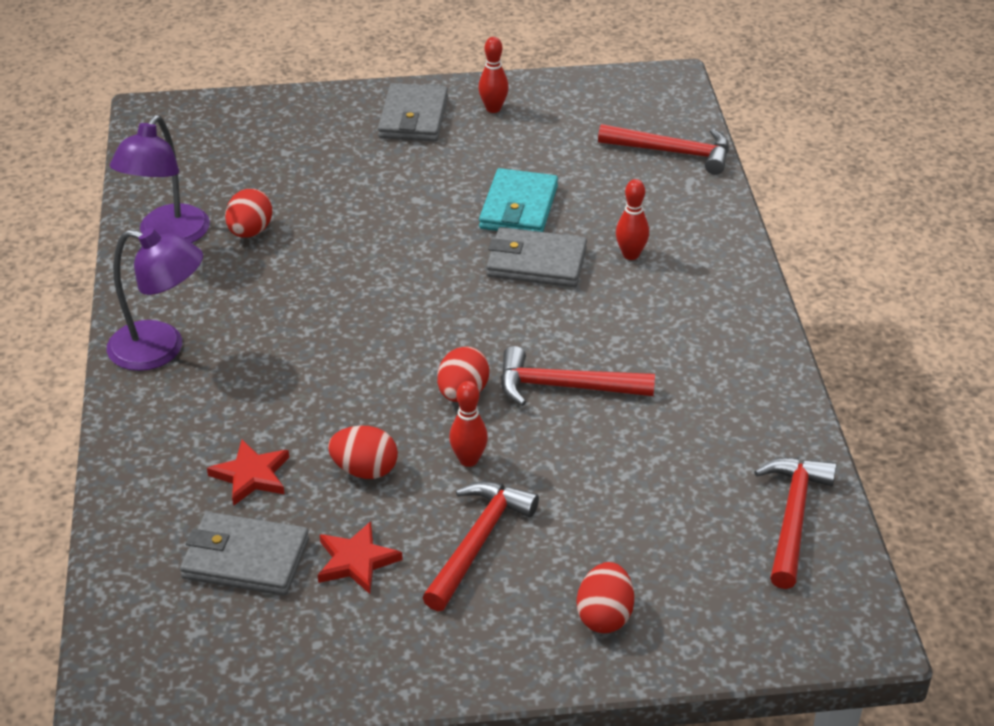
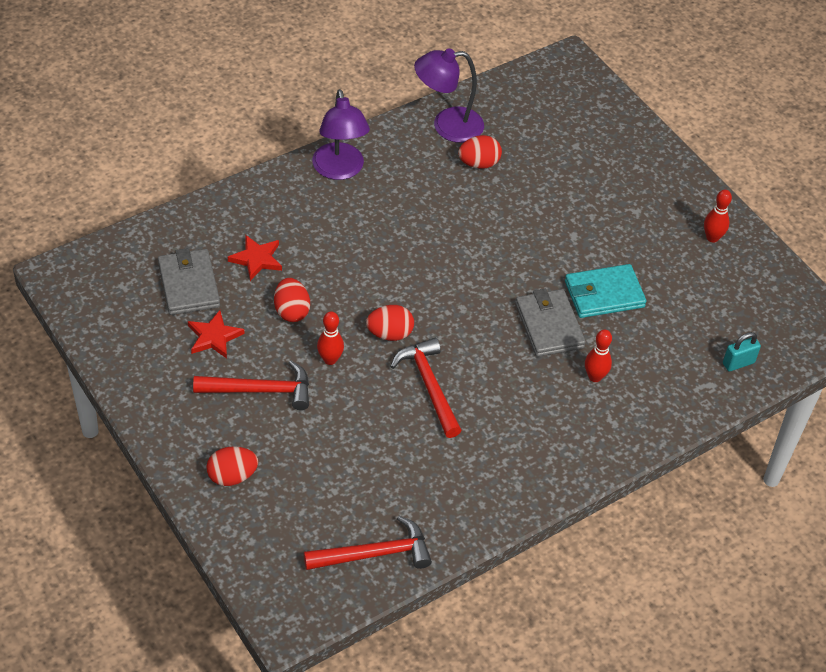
camera: 60 degrees right, 10 degrees up
grey wallet [378,83,448,142] -> none
red hammer [598,124,729,175] -> turquoise padlock [723,332,761,372]

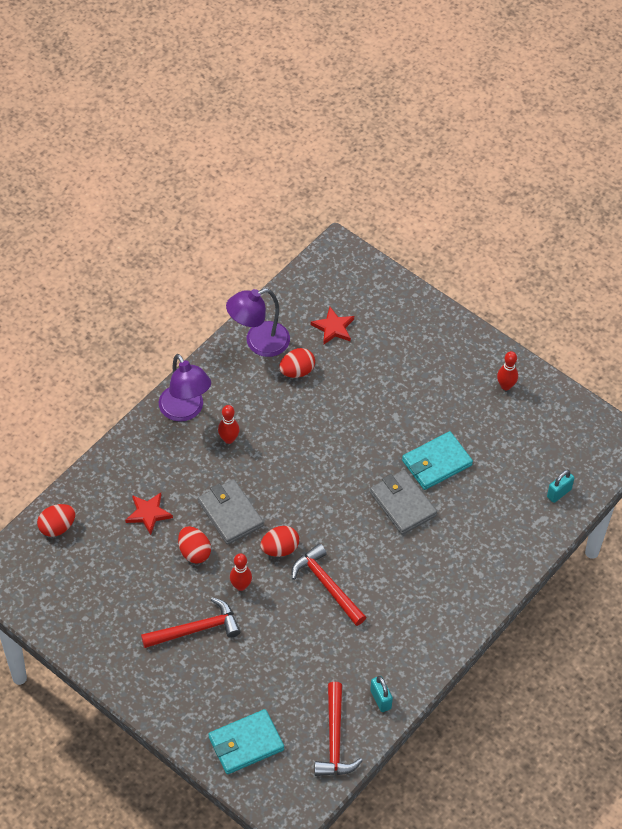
camera: 15 degrees left, 5 degrees up
grey wallet [158,248,220,315] -> grey wallet moved to [198,479,264,545]
red star [188,310,244,359] -> red star moved to [311,307,354,345]
red egg [206,446,258,486] -> red egg moved to [37,504,75,537]
red hammer [304,516,432,570] -> red hammer turned 120 degrees clockwise [314,682,363,776]
red bowling pin [585,329,612,382] -> red bowling pin moved to [218,405,239,444]
none -> turquoise wallet [209,709,284,774]
none -> turquoise padlock [370,676,393,712]

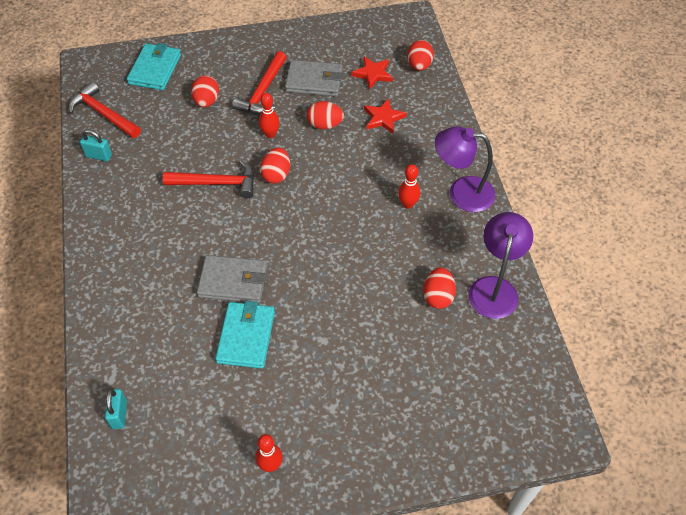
camera: 130 degrees right, 0 degrees up
grey wallet [198,479,264,545] -> grey wallet moved to [285,60,343,97]
red star [311,307,354,345] -> red star moved to [351,56,393,90]
none -> red egg [191,75,219,107]

